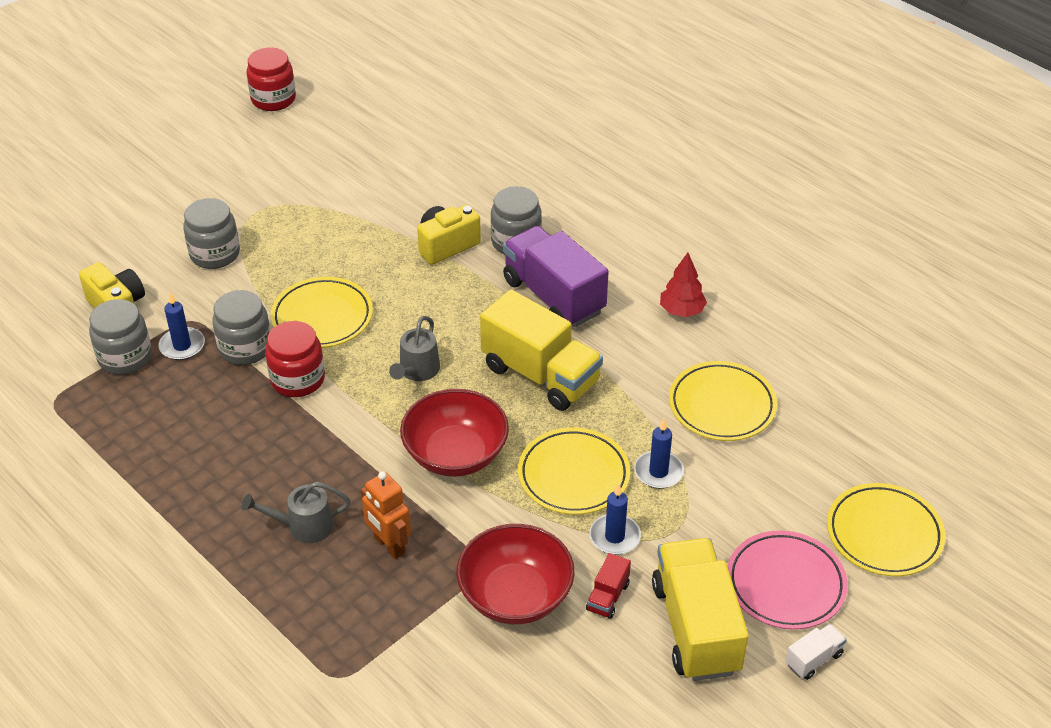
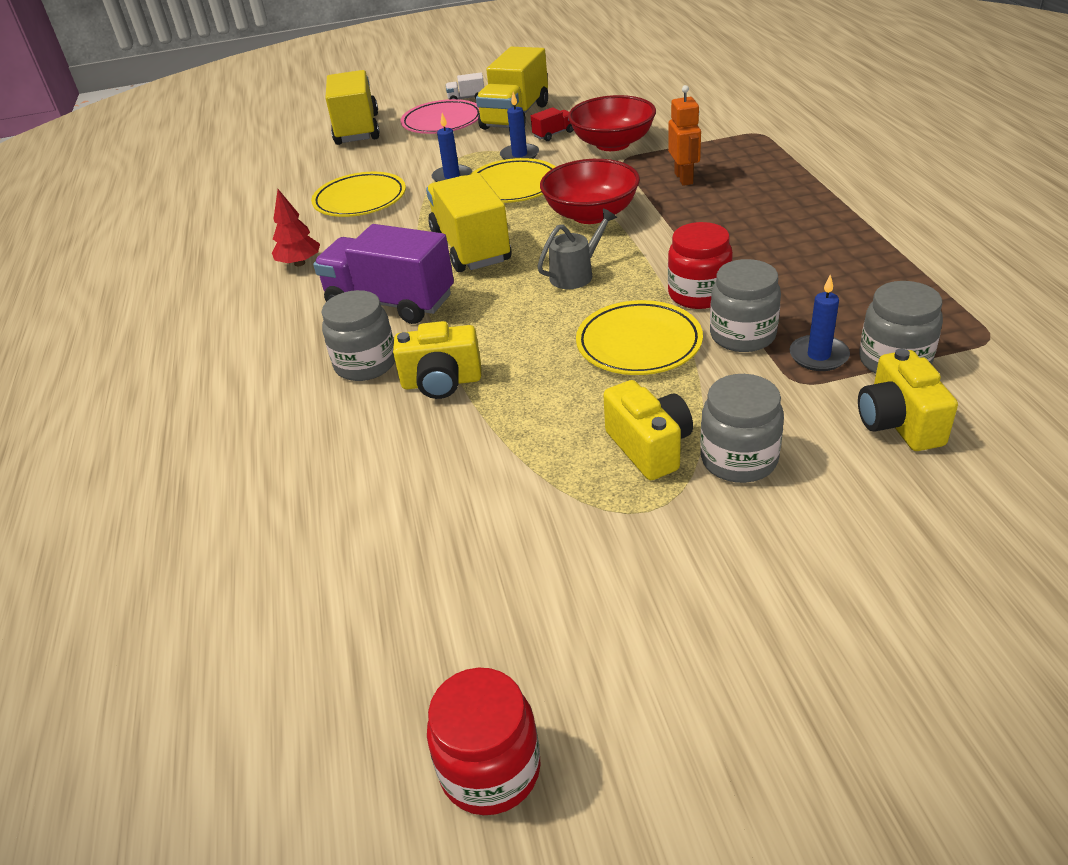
camera: 145 degrees left, 5 degrees down
grey watering can [242,482,350,543] -> none
purple truck [503,226,609,327] -> purple truck turned 120 degrees clockwise [313,224,454,324]
yellow plate [827,483,945,576] -> yellow truck [326,70,380,145]
none -> yellow camera [603,380,693,480]

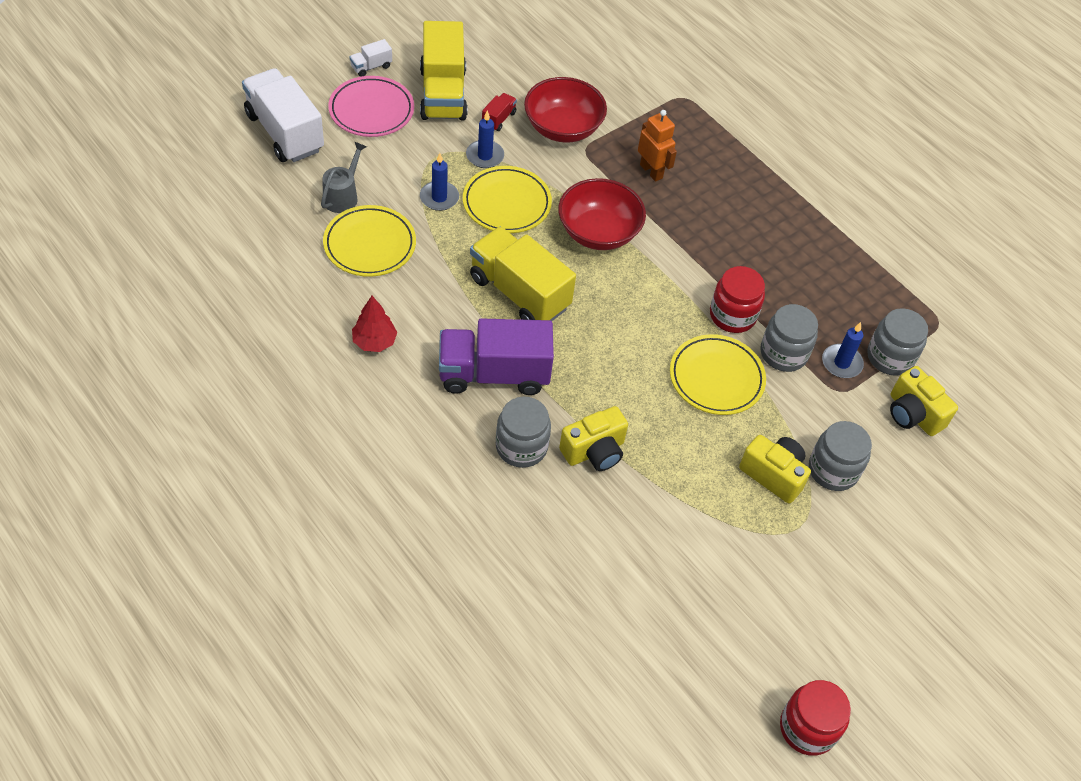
camera: 35 degrees left, 15 degrees up
yellow truck [326,70,380,145] -> white truck [242,68,324,162]
grey watering can [537,209,617,289] -> grey watering can moved to [321,142,367,213]

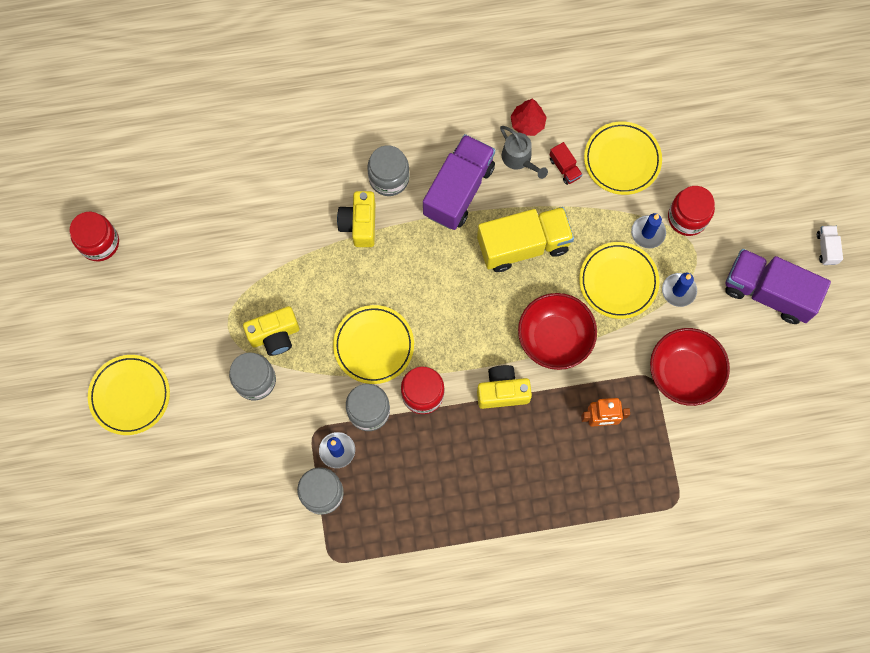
camera: 125 degrees right, 20 degrees up
white truck [242,68,324,162] -> none
grey watering can [321,142,367,213] -> grey watering can moved to [500,126,548,179]
pink plate [328,76,414,137] -> none
yellow truck [420,21,468,121] -> purple truck [725,249,831,324]
red truck [482,93,517,131] -> red truck moved to [550,142,582,185]
yellow camera [890,366,958,436] -> yellow camera moved to [477,365,532,409]
none -> yellow plate [88,355,170,435]
none -> red jar [668,186,715,236]

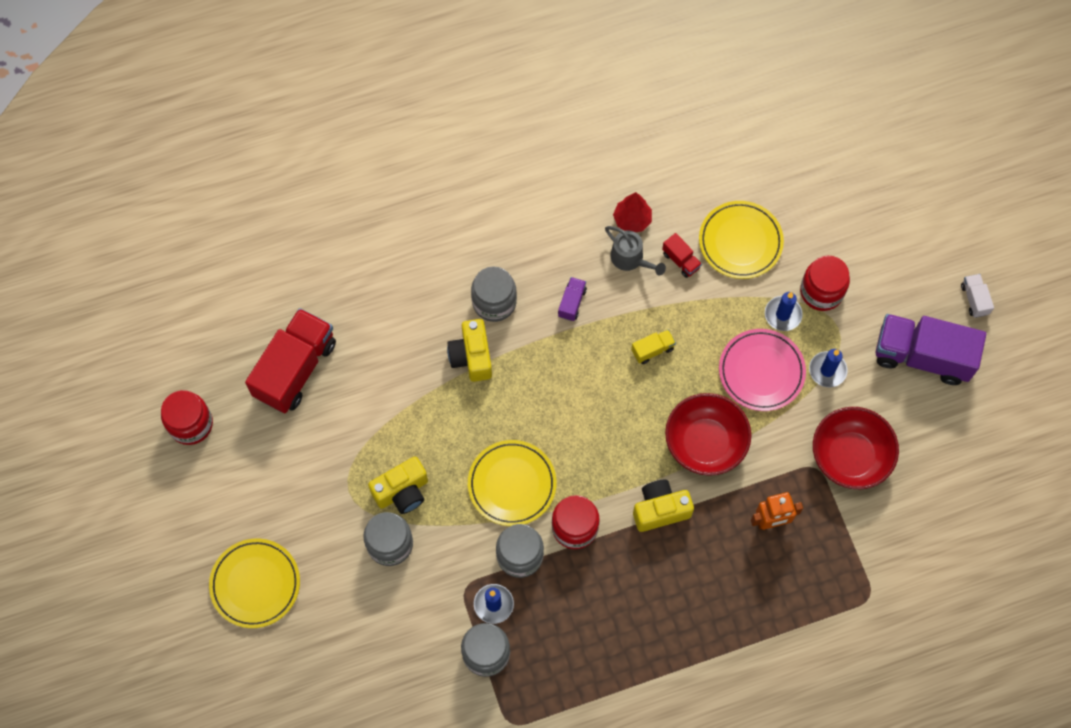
camera: 10 degrees left, 5 degrees down
purple truck [423,134,495,230] -> purple truck [558,277,587,321], size x0.43
yellow truck [477,207,574,272] -> yellow truck [631,330,676,364], size x0.43
yellow plate [579,242,659,319] -> pink plate [719,329,806,411]
none -> red truck [245,308,336,413]

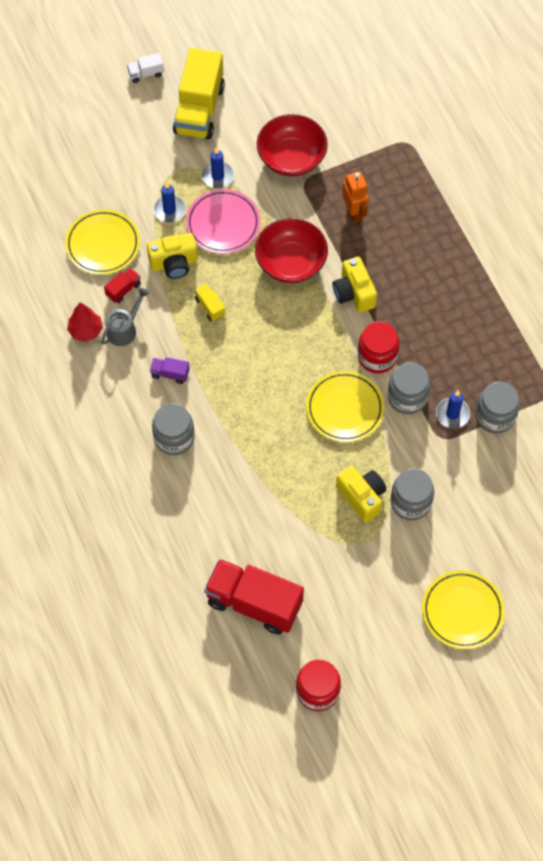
camera: 95 degrees left, 5 degrees down
yellow camera [447,319,492,382] -> yellow camera moved to [147,233,198,279]
red jar [800,256,850,311] -> none
purple truck [876,314,986,385] -> yellow truck [173,48,225,139]

